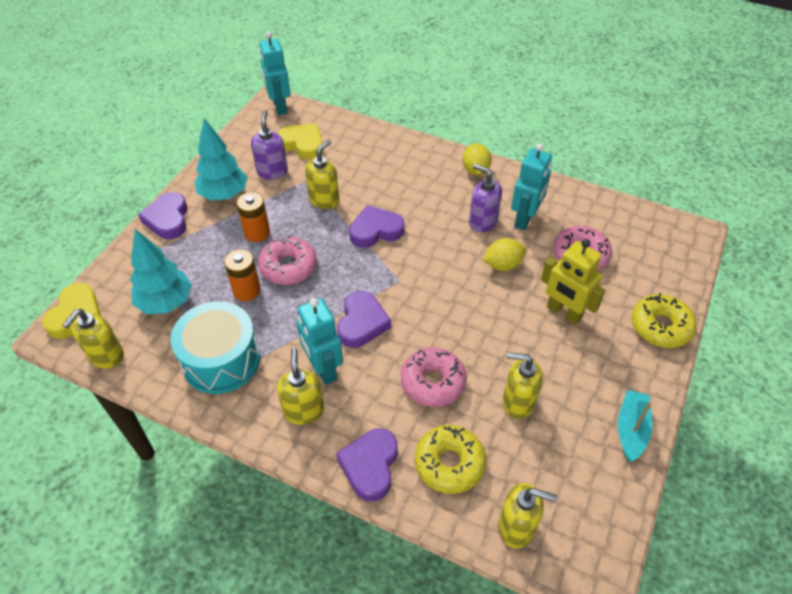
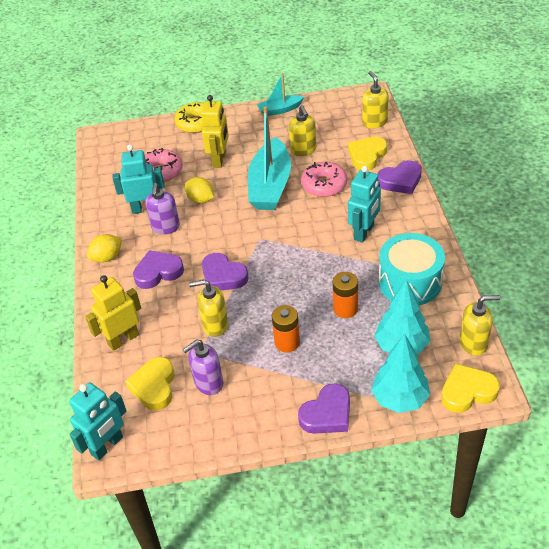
camera: 120 degrees left, 5 degrees down
turquoise tree [194,118,248,201] -> turquoise tree moved to [371,334,430,413]
pink donut [258,235,317,285] -> none
yellow soap dispenser [277,348,324,425] -> none
purple heart [337,291,391,348] -> purple heart moved to [133,250,184,289]
yellow donut [415,425,486,494] -> yellow heart [348,137,387,171]
none -> yellow robot [85,275,141,351]
none -> turquoise boat [248,107,291,210]

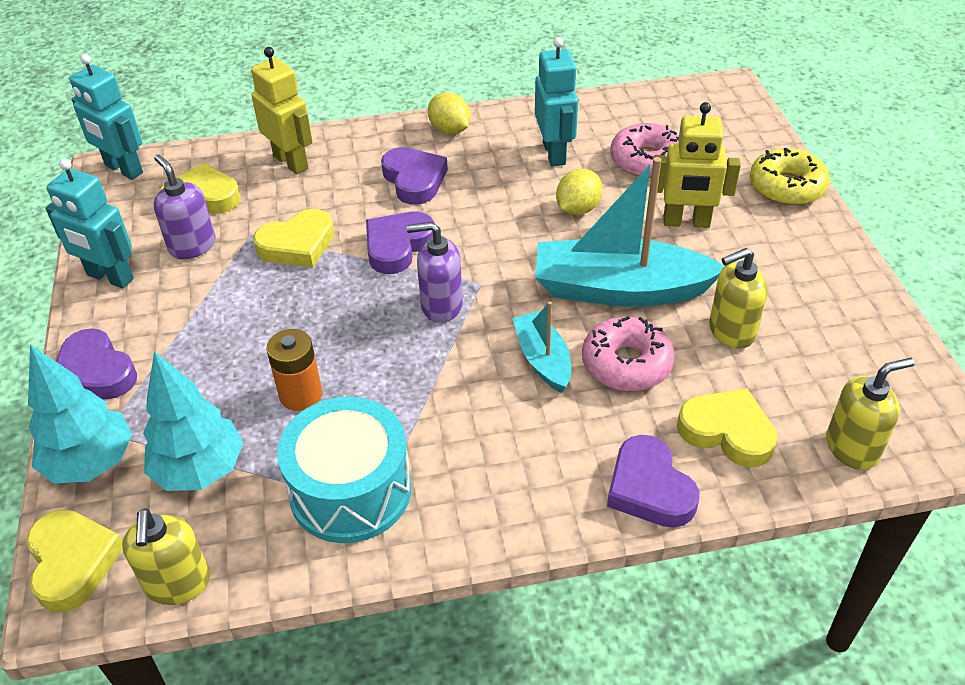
camera: 85 degrees right, 0 degrees up
purple soap dispenser [145,183,180,234] -> purple soap dispenser moved to [406,222,463,323]
yellow soap dispenser [189,280,228,337] -> yellow heart [253,209,334,268]
turquoise boat [257,73,304,116] -> turquoise boat moved to [513,301,571,393]
orange battery [272,305,300,353] -> none
turquoise robot [348,166,381,243] -> turquoise robot moved to [45,159,134,288]

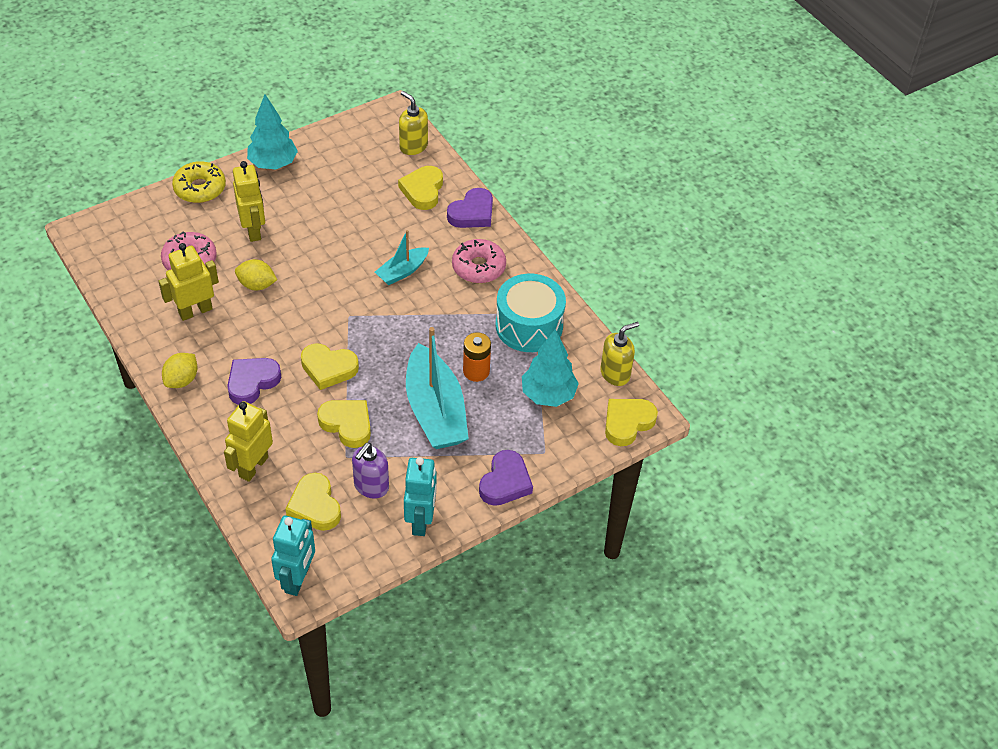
camera: 115 degrees left, 5 degrees up
turquoise tree [28,344,132,484] -> turquoise tree moved to [247,94,298,170]
purple heart [366,212,435,274] -> yellow heart [301,344,359,390]
purple soap dispenser [406,222,463,323] -> none
turquoise robot [535,37,578,166] -> yellow robot [159,243,219,321]
turquoise boat [535,157,725,307] -> turquoise boat moved to [406,327,469,449]
pink donut [582,316,675,391] -> pink donut moved to [452,239,506,283]
yellow soap dispenser [709,248,768,349] -> none

